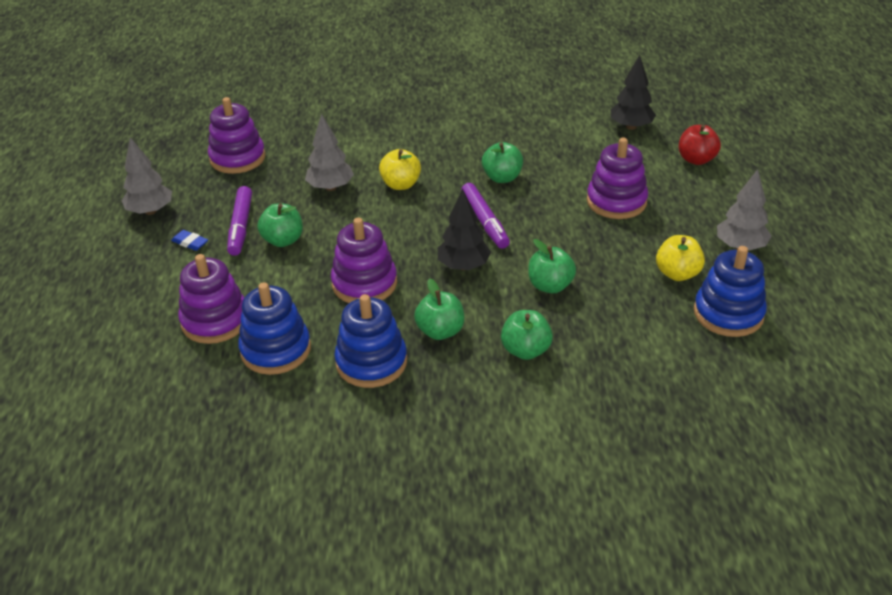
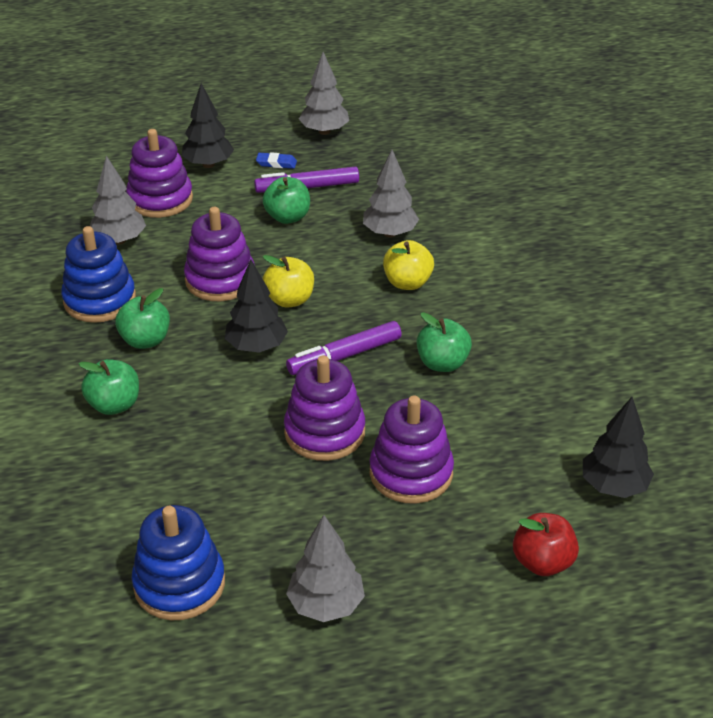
camera: 80 degrees right, 0 degrees up
blue eraser [171,230,208,251] -> blue eraser turned 75 degrees clockwise [256,152,297,169]
purple stacking toy [208,97,266,174] -> purple stacking toy moved to [284,355,365,461]
blue stacking toy [238,282,311,375] -> grey tree [90,156,146,245]
green apple [528,239,576,293] -> none
yellow apple [656,235,705,281] -> yellow apple moved to [263,255,314,308]
none -> black tree [181,83,234,168]

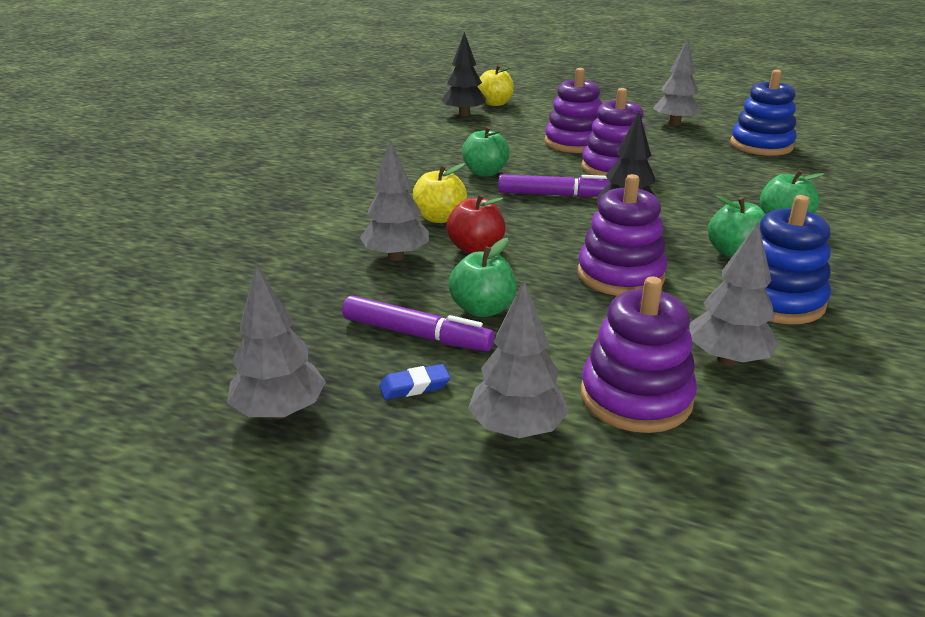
camera: 145 degrees left, 10 degrees down
black tree [181,83,234,168] -> grey tree [468,280,569,438]
blue eraser [256,152,297,169] -> blue eraser turned 60 degrees counterclockwise [379,364,450,400]
yellow apple [263,255,314,308] -> yellow apple moved to [477,65,514,106]
red apple [513,513,579,576] -> red apple moved to [446,194,506,254]

